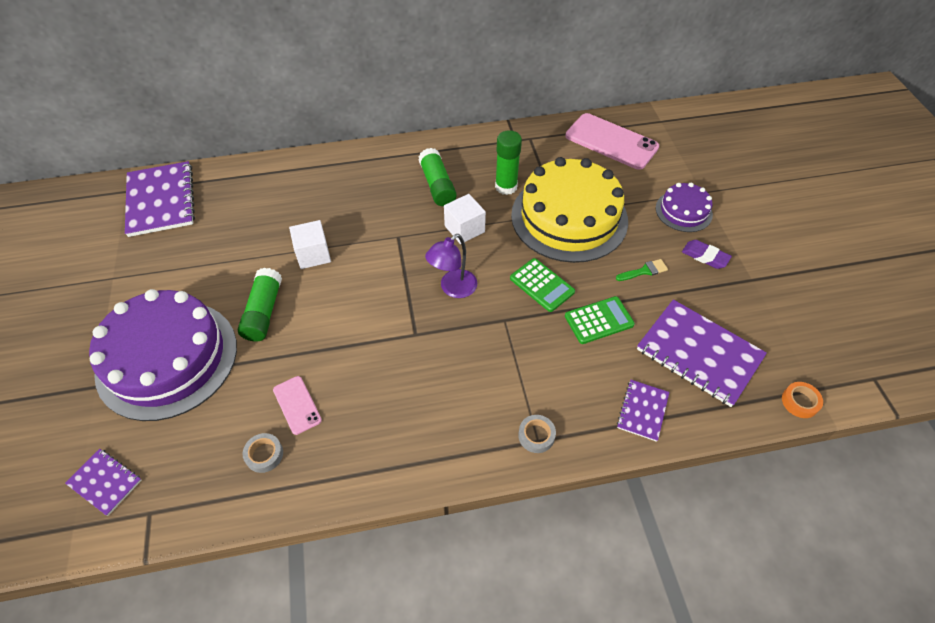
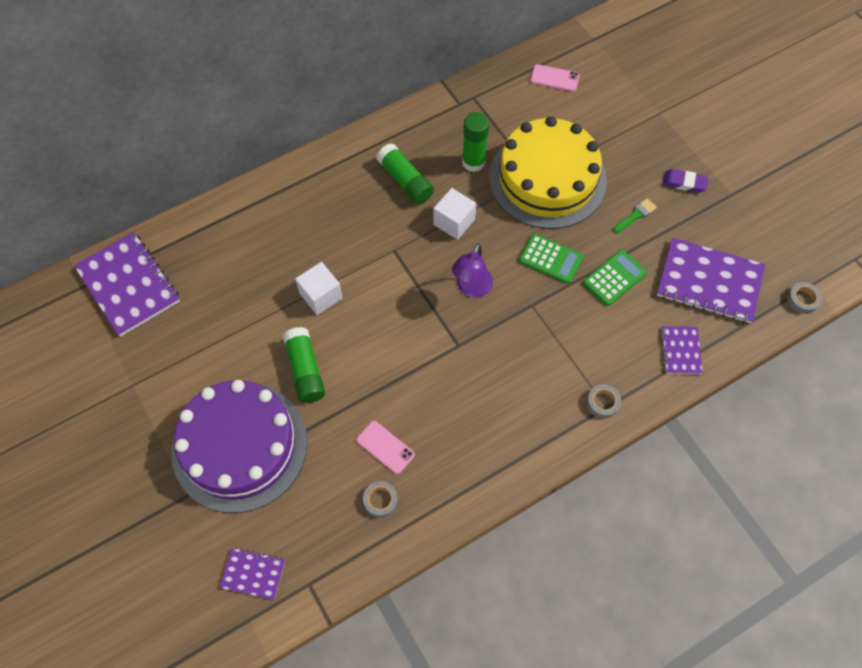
camera: 20 degrees left, 10 degrees up
pink phone [565,113,659,170] -> pink phone [530,64,580,92], size x0.51
purple cake [656,183,713,232] -> none
orange tape [782,382,823,418] -> grey tape [787,282,822,314]

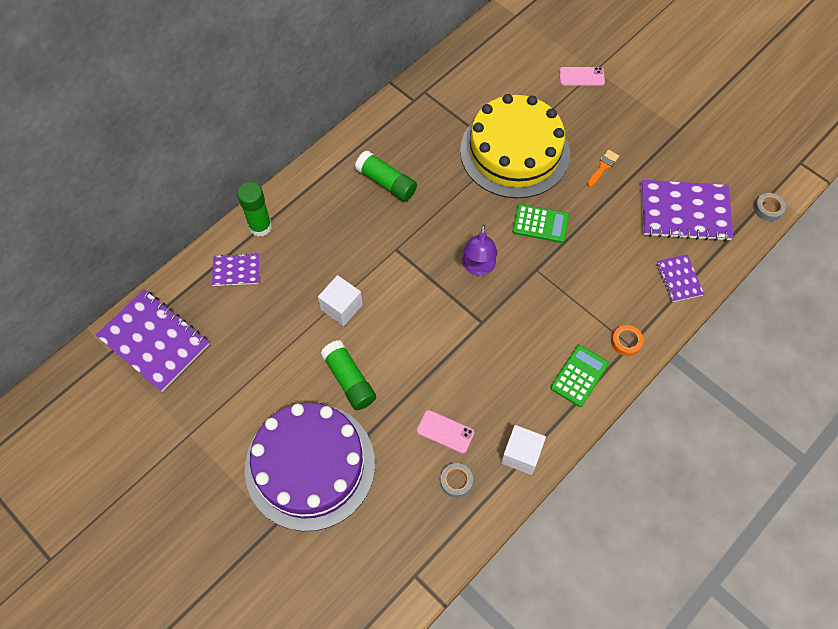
camera: 15 degrees left, 0 degrees up
purple notebook [219,548,285,600] -> purple notebook moved to [212,253,260,286]
white cube [433,188,476,240] -> white cube moved to [501,425,546,475]
green glue stick [462,112,489,172] -> green glue stick moved to [237,182,272,237]
pink phone [530,64,580,92] -> pink phone moved to [559,67,605,86]
green calculator [583,250,647,306] -> green calculator moved to [550,345,609,407]
grey tape [587,384,621,419] -> orange tape [611,325,644,356]
green brush [613,198,657,233] -> orange brush [587,150,619,187]
purple eraser [662,169,709,193] -> none

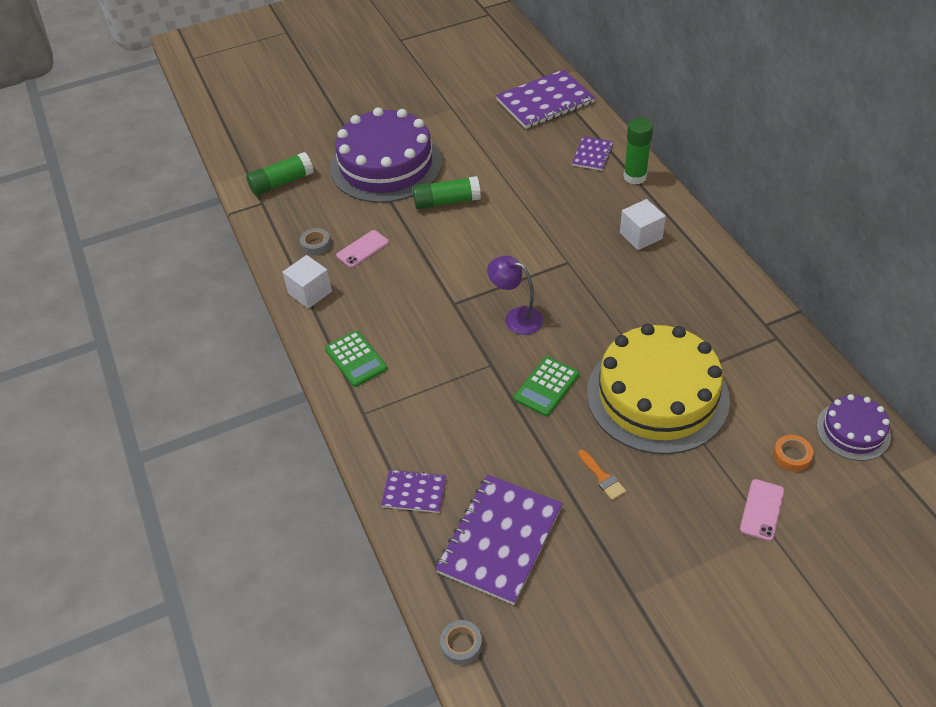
camera: 115 degrees right, 15 degrees down
white cube [318,275,363,326] -> white cube moved to [620,199,666,250]
green glue stick [355,151,417,202] -> green glue stick moved to [246,152,314,196]
orange tape [611,325,644,356] -> orange tape moved to [773,435,813,472]
none -> purple cake [816,394,891,461]

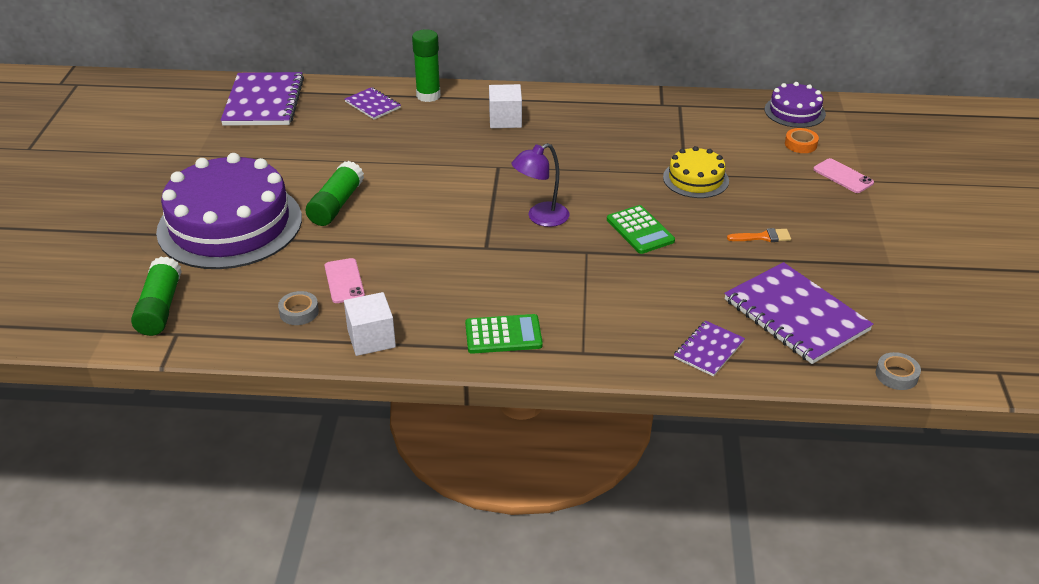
camera: 65 degrees left, 10 degrees down
yellow cake [587,324,730,454] -> yellow cake [663,146,729,198], size x0.49

